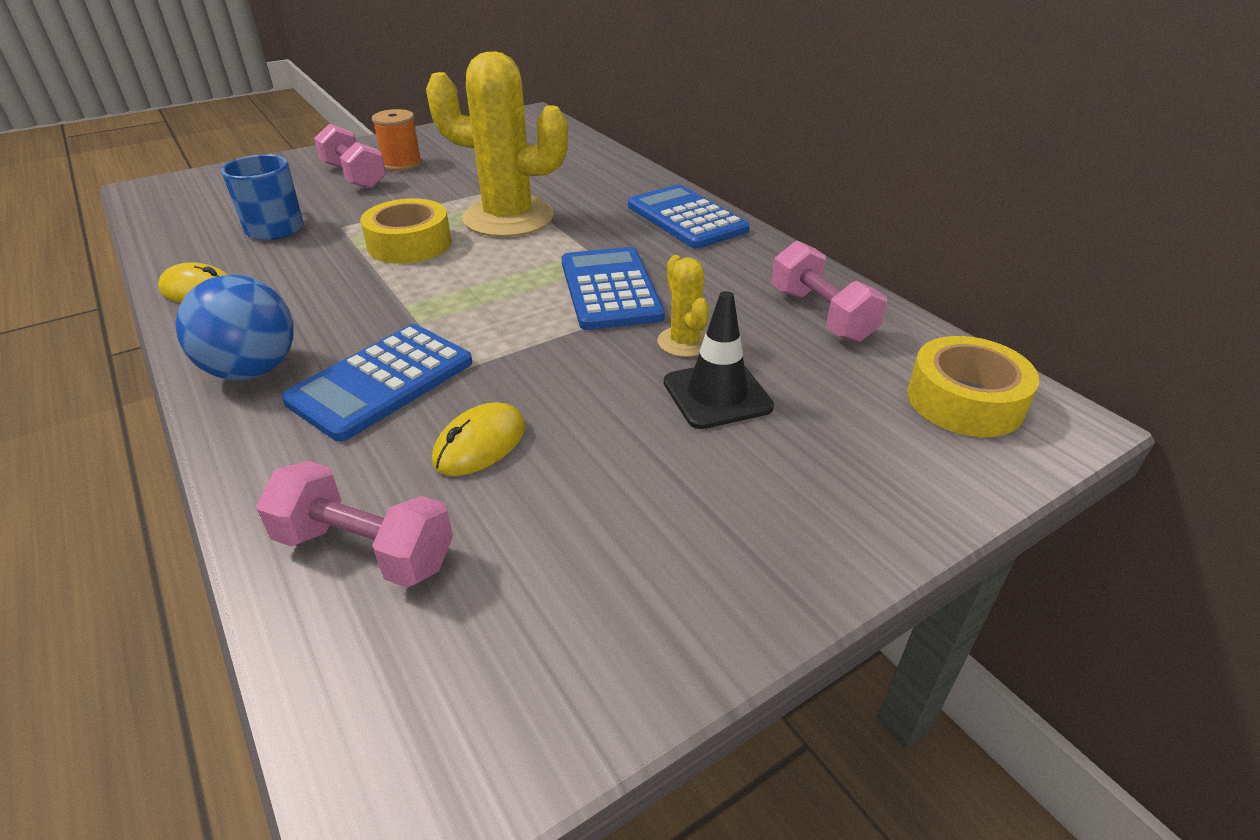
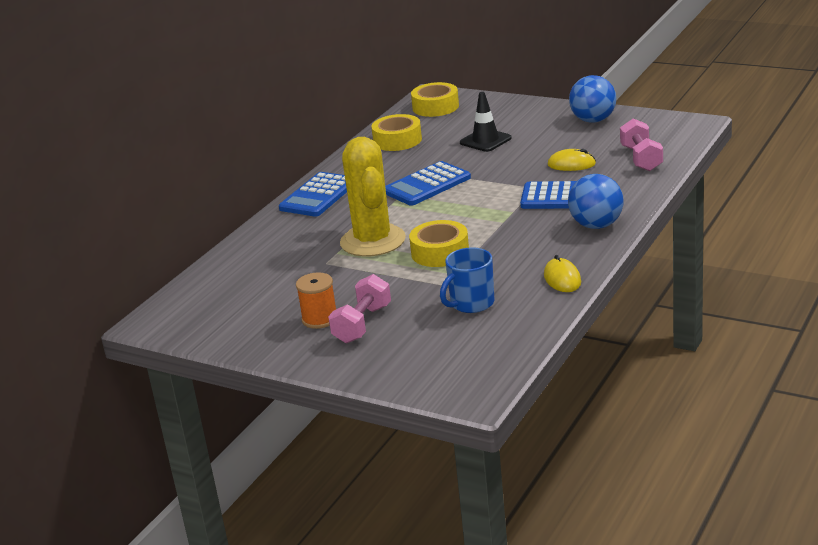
camera: 115 degrees left, 10 degrees down
yellow cactus [658,255,709,357] -> none
pink dumbbell [771,240,887,343] -> yellow tape [371,114,422,151]
none -> blue ball [569,75,616,123]

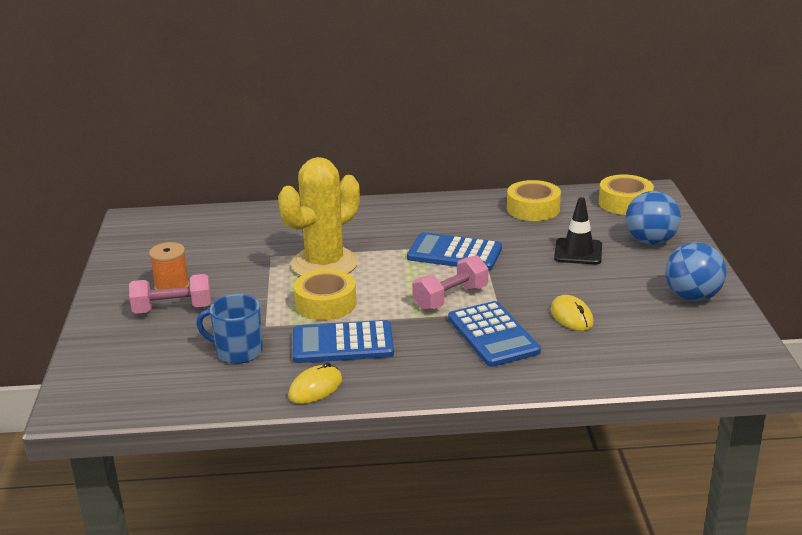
camera: 55 degrees right, 0 degrees up
blue calculator [279,172,347,217] -> blue calculator moved to [293,320,394,363]
blue ball [568,174,624,229] -> blue ball moved to [625,191,681,245]
pink dumbbell [620,119,663,171] -> pink dumbbell moved to [412,255,488,311]

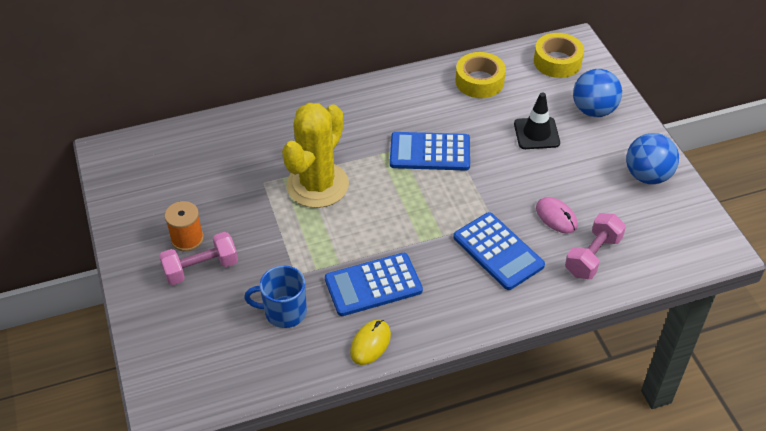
camera: 15 degrees left, 20 degrees up
yellow tape [294,269,356,320] -> none
pink dumbbell [412,255,488,311] -> pink dumbbell moved to [565,213,626,279]
yellow mouse [551,295,594,331] -> pink mouse [536,197,578,233]

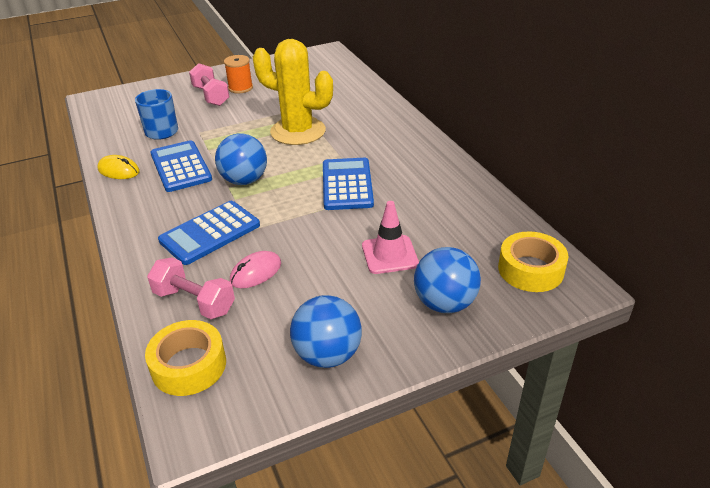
camera: 85 degrees right, 10 degrees down
yellow tape [455,52,506,98] -> yellow tape moved to [145,320,226,396]
black traffic cone [514,92,560,149] -> pink traffic cone [362,201,419,274]
none -> blue ball [215,133,267,185]

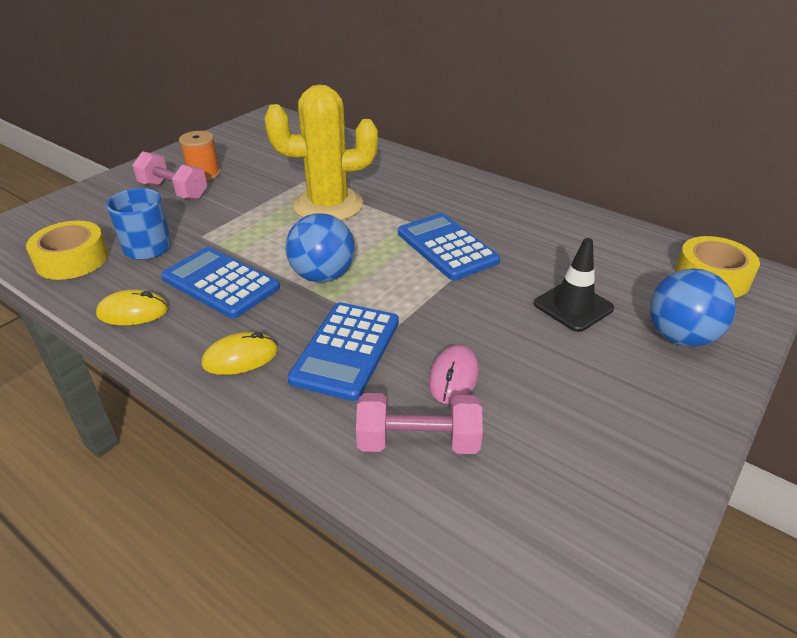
camera: 30 degrees left, 0 degrees up
yellow tape [145,320,226,396] -> yellow tape moved to [26,221,109,280]
blue ball [290,295,362,368] -> none
pink traffic cone [362,201,419,274] -> black traffic cone [534,238,614,332]
none -> yellow mouse [202,332,278,375]

